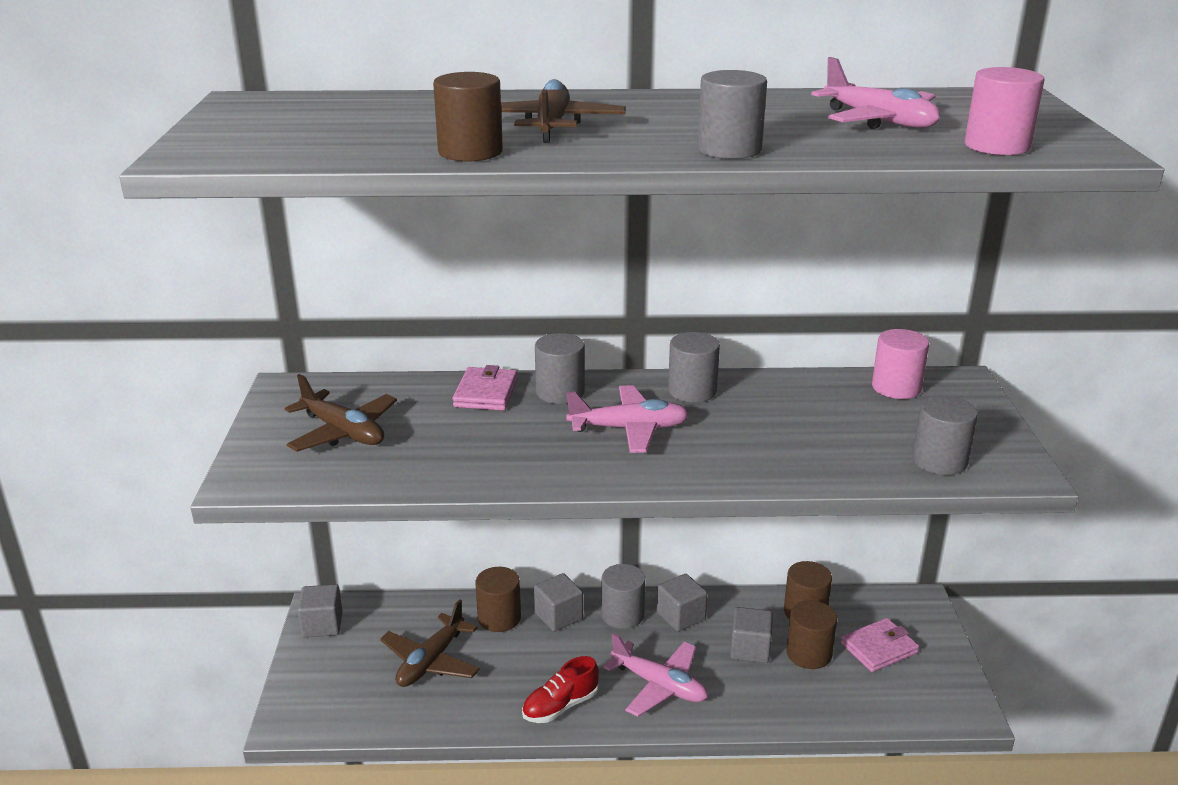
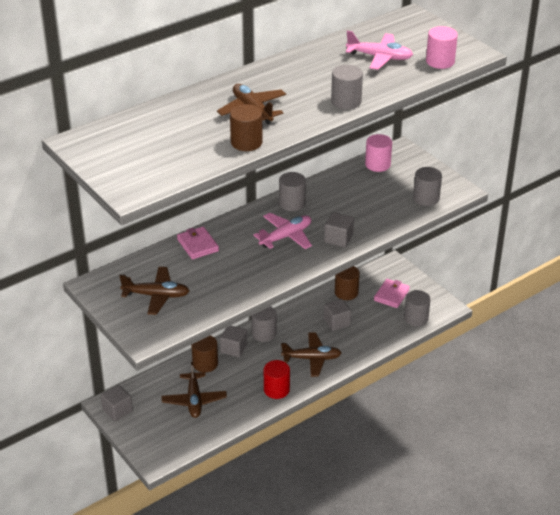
camera: 35 degrees left, 10 degrees up
red shoe [522,656,599,723] -> red cylinder [264,360,290,399]
grey cylinder [535,333,585,404] -> grey cylinder moved to [404,290,431,327]
pink plane [604,633,708,717] -> brown plane [281,332,341,377]
grey cube [657,574,707,632] -> grey cube moved to [324,212,354,247]
brown cylinder [786,601,837,669] -> none

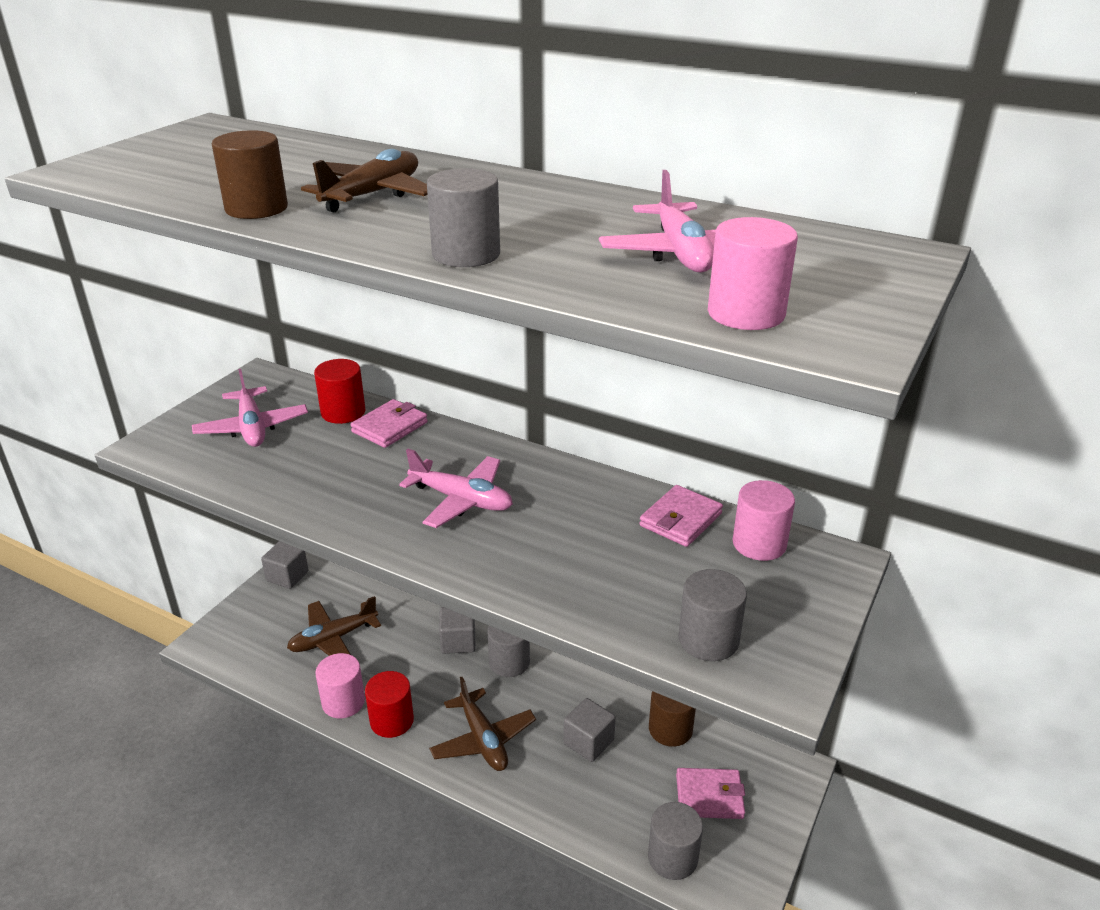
camera: 65 degrees right, 5 degrees down
brown plane [119,267,190,315] -> pink plane [192,369,308,447]
brown cylinder [191,335,218,372] -> none
grey cylinder [279,172,306,211] -> none
grey cube [324,212,354,247] -> none
none -> red cylinder [314,359,365,424]
none -> pink cylinder [315,653,365,718]
none -> pink wallet [639,485,723,547]

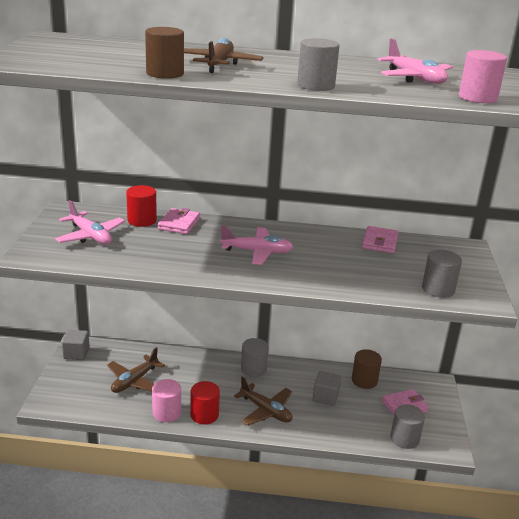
camera: 25 degrees left, 5 degrees down
grey cube [439,607,475,654] -> none
pink cylinder [733,480,795,561] -> none

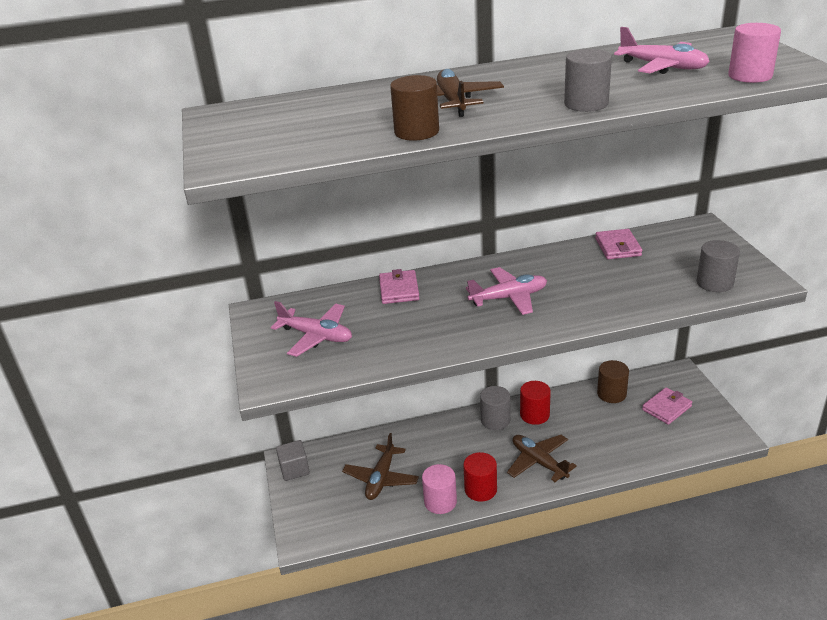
camera: 15 degrees left, 5 degrees up
red cylinder [126,185,157,227] -> red cylinder moved to [520,381,551,425]
brown plane [234,377,292,426] -> brown plane turned 150 degrees counterclockwise [507,435,577,482]
grey cube [313,371,341,406] -> none
grey cylinder [390,404,425,449] -> none

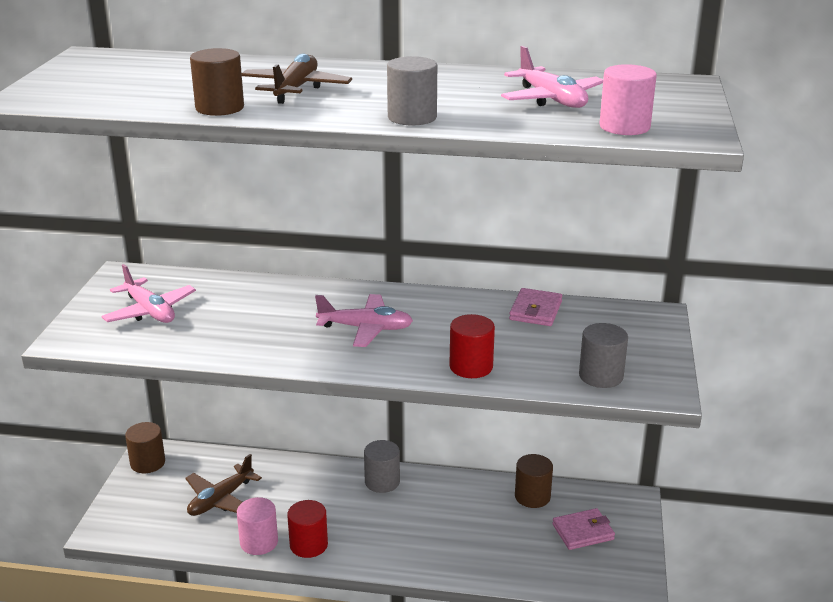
camera: 20 degrees right, 5 degrees down
grey cube [276,440,310,481] -> brown cylinder [125,422,165,473]
pink wallet [379,269,419,304] -> none
brown plane [507,435,577,482] -> none
red cylinder [520,381,551,425] -> red cylinder moved to [449,314,495,378]

